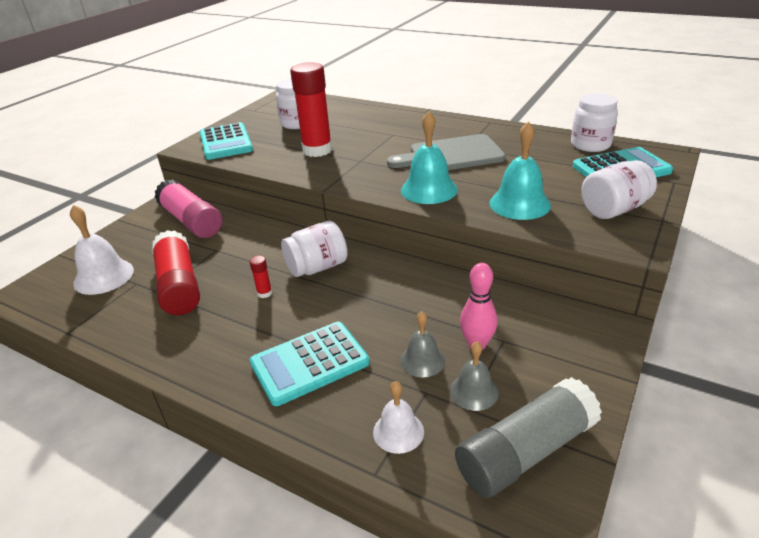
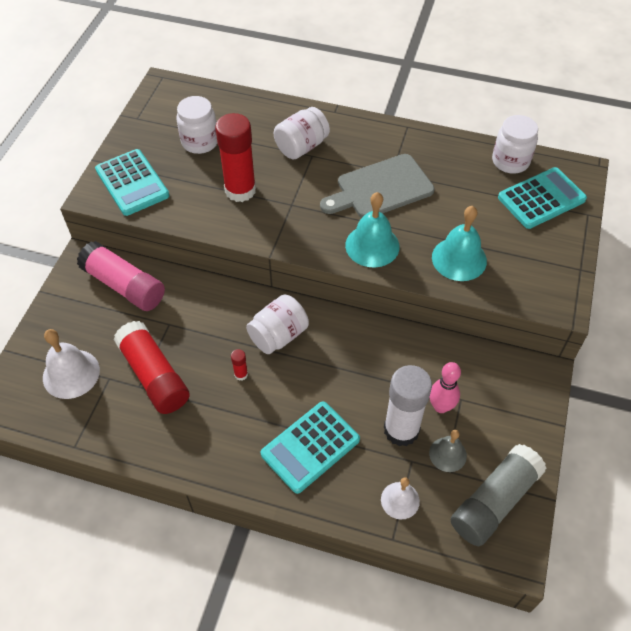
camera: 15 degrees left, 20 degrees up
grey bell [400,311,445,377] -> white glue stick [384,365,432,446]
white jar [581,160,657,219] -> white jar moved to [274,107,330,159]

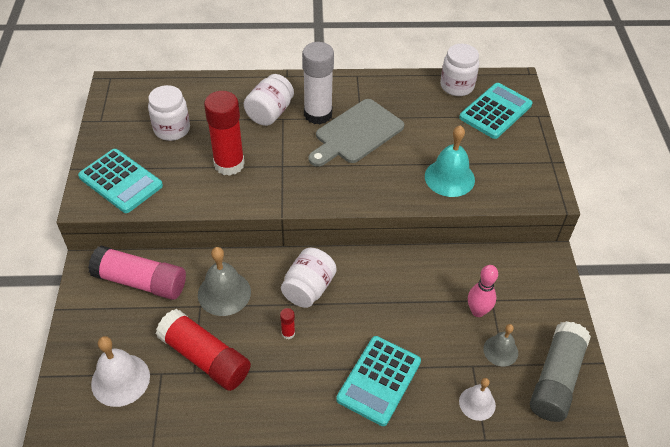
camera: 20 degrees left, 5 degrees down
turquoise bell [345,192,399,267] -> none
white glue stick [384,365,432,446] -> white glue stick moved to [302,42,334,124]
none -> grey bell [198,247,251,316]

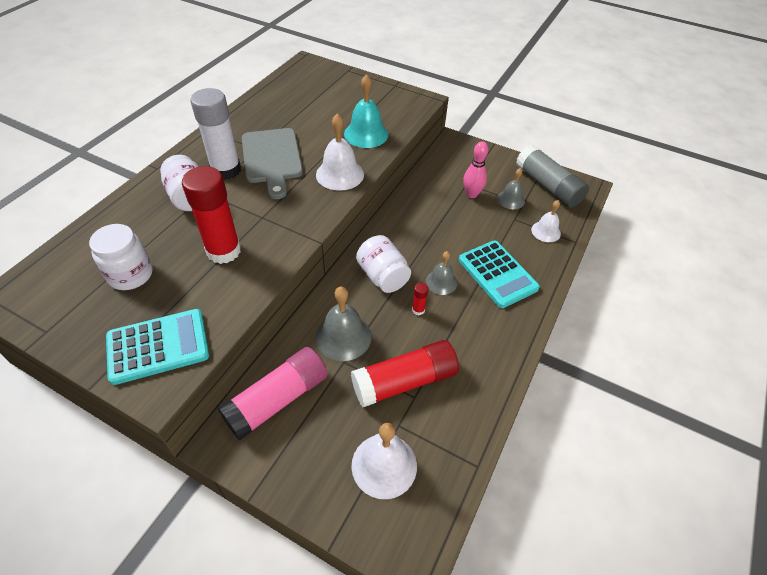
camera: 60 degrees left, 0 degrees up
white jar [440,44,479,96] -> none
turquoise calculator [459,83,533,139] -> none
none -> white bell [316,114,364,191]
none -> grey bell [426,251,457,295]

